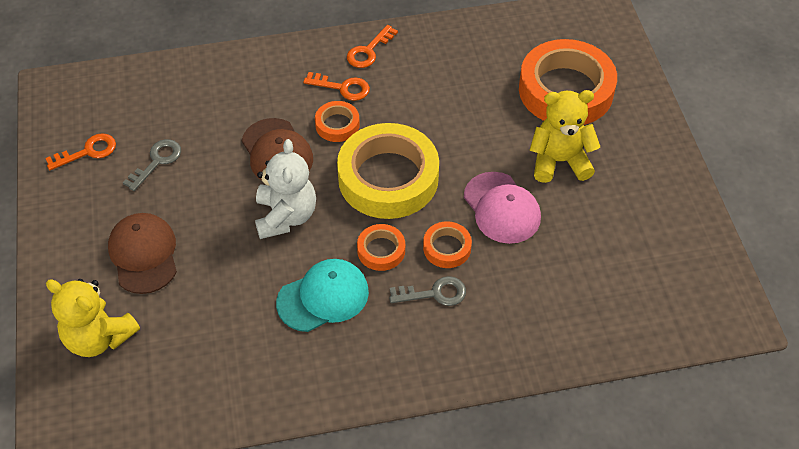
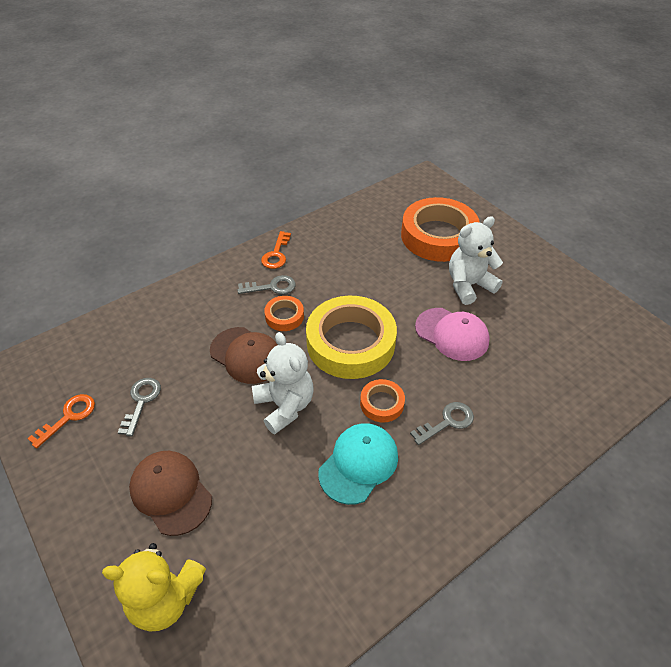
camera: 25 degrees left, 5 degrees down
orange key [303,72,370,101] -> grey key [237,275,296,294]
orange tape [423,221,472,268] -> none
yellow teddy bear [529,90,600,183] -> white teddy bear [449,216,503,305]

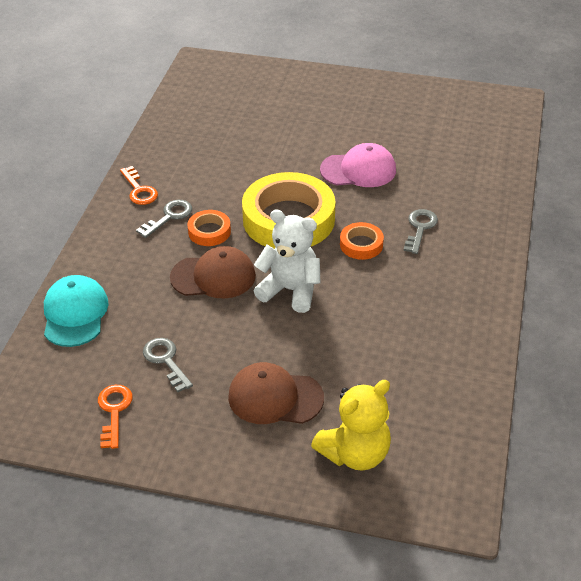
camera: 40 degrees left, 5 degrees down
turquoise cap [318,423,398,505] -> turquoise cap moved to [44,275,109,347]
orange tape [401,197,480,262] -> none
white teddy bear [449,216,503,305] -> none

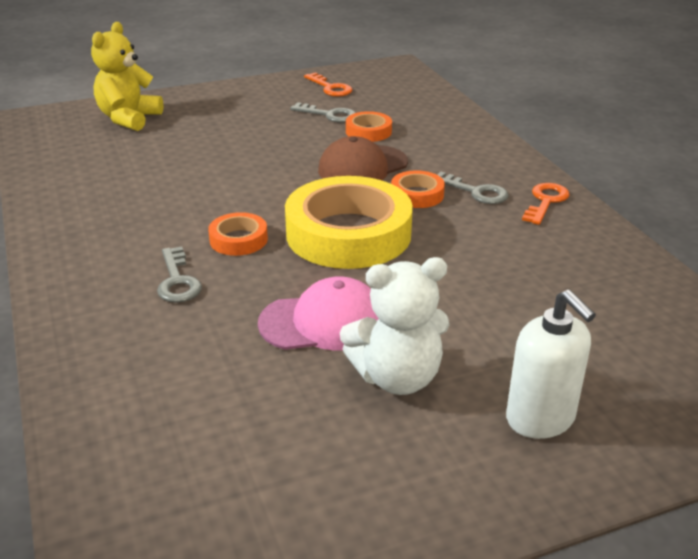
camera: 145 degrees right, 10 degrees down
turquoise cap [44,275,109,347] -> none
orange key [120,166,158,205] -> orange key turned 90 degrees clockwise [522,183,570,225]
grey key [136,200,192,238] -> grey key turned 60 degrees counterclockwise [437,172,509,204]
brown cap [228,362,324,424] -> none
white teddy bear [254,209,320,313] -> white teddy bear moved to [340,257,449,395]
pink cap [320,143,396,187] -> pink cap turned 150 degrees counterclockwise [258,276,378,351]
none -> orange tape [346,111,392,142]
none -> white soap dispenser [506,290,596,439]

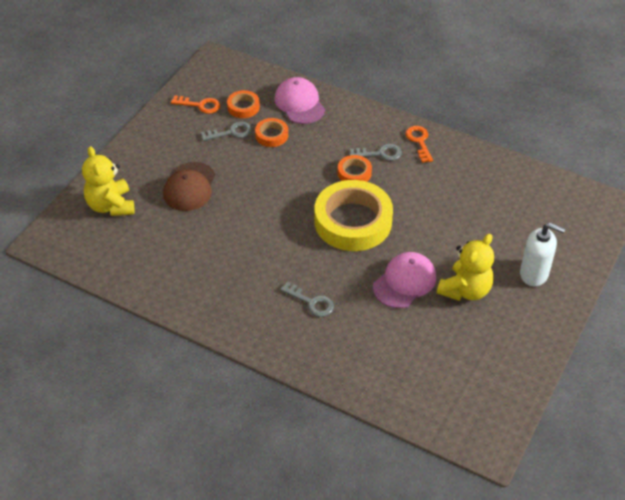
camera: 40 degrees left, 15 degrees up
orange tape [208,212,268,256] -> orange tape moved to [227,90,260,118]
brown cap [318,136,408,180] -> brown cap moved to [163,162,215,211]
white teddy bear [340,257,449,395] -> yellow teddy bear [437,234,494,301]
none -> pink cap [275,77,325,124]

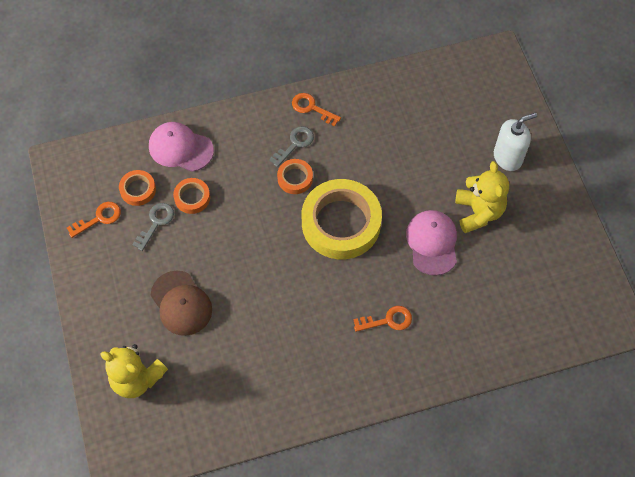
camera: 45 degrees left, 15 degrees up
grey key [280,282,334,317] -> orange key [353,306,412,332]

